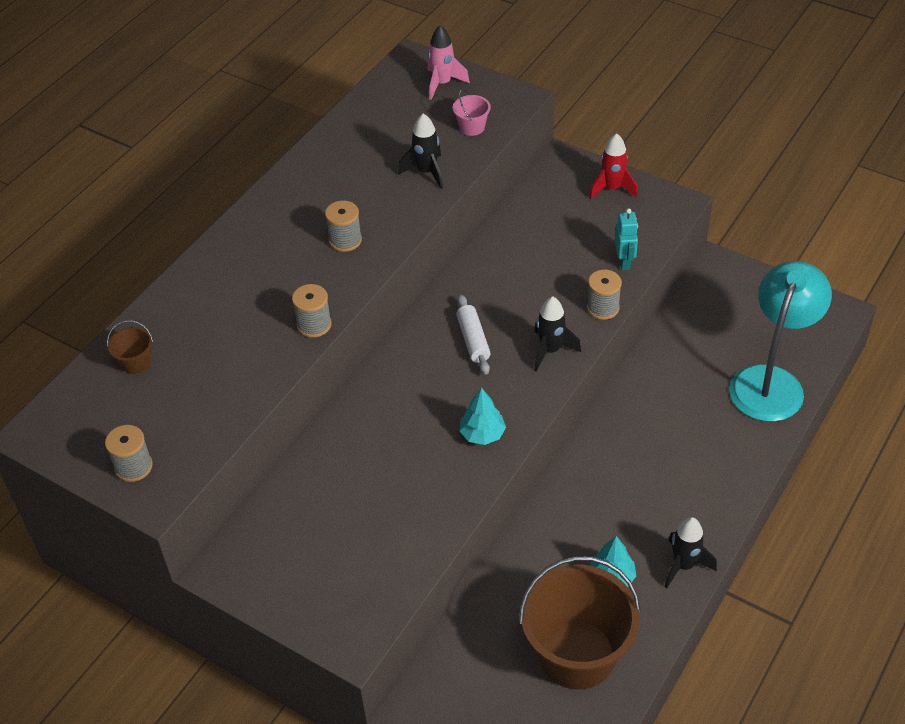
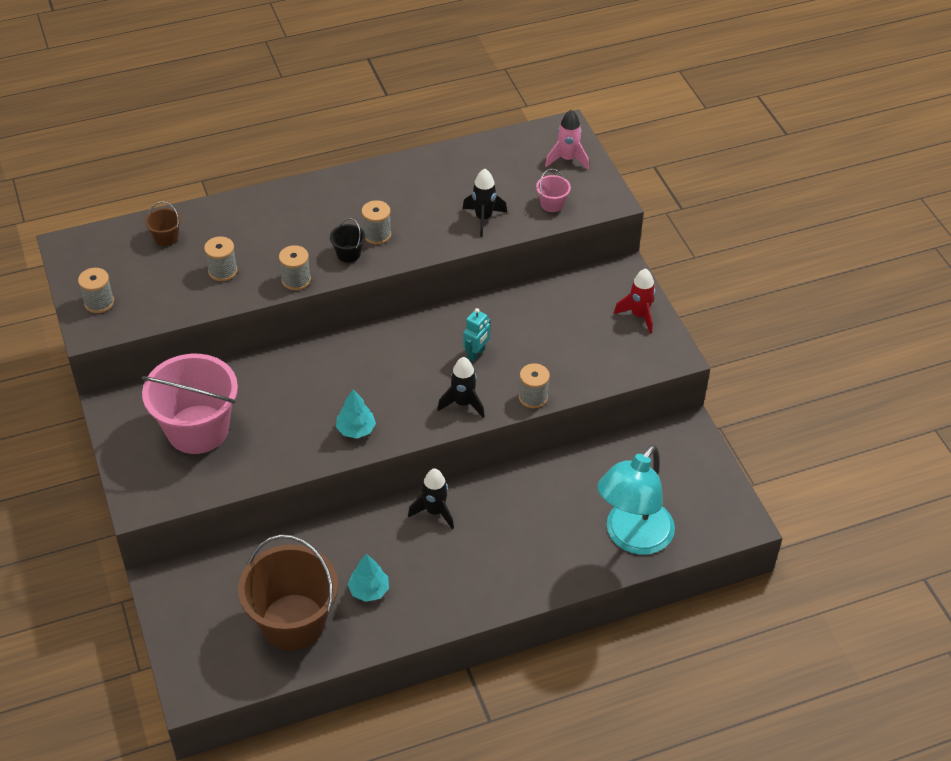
camera: 35 degrees right, 0 degrees up
white rolling pin [456,294,490,374] -> none
turquoise robot [615,208,638,270] -> turquoise robot moved to [463,308,491,362]
black rocket [664,517,717,588] -> black rocket moved to [408,468,454,529]
turquoise lamp [729,261,832,422] -> turquoise lamp turned 150 degrees clockwise [597,445,675,555]
none -> pink bucket [142,354,238,454]
none -> grey spool [204,236,238,281]
none -> black bucket [330,218,365,262]

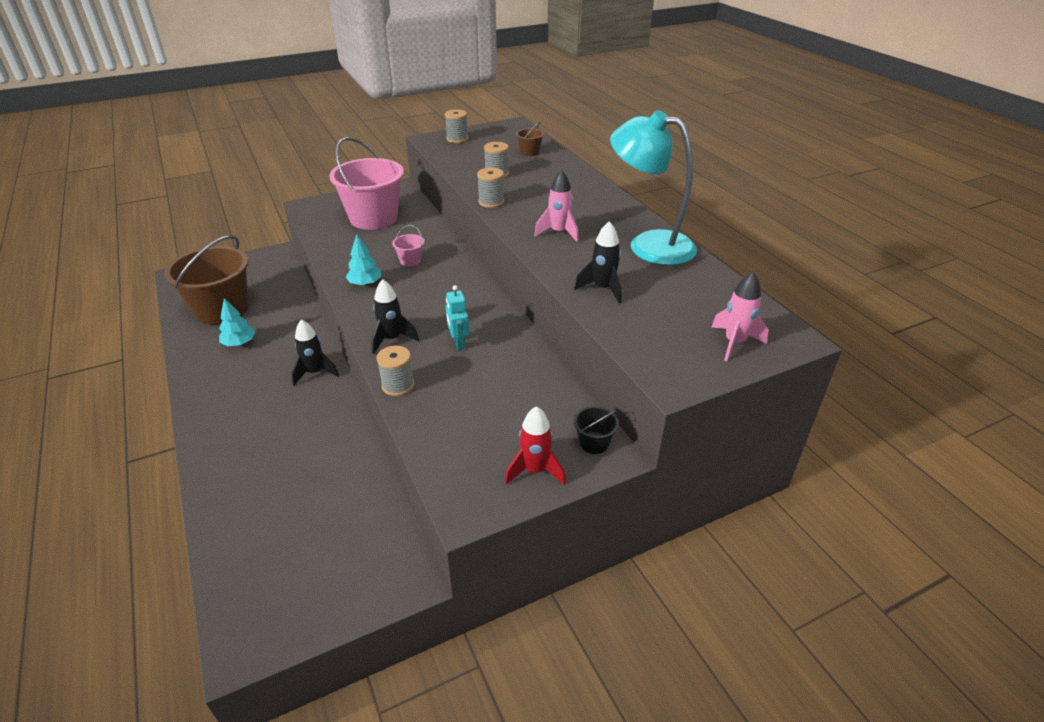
camera: 85 degrees right, 10 degrees down
black bucket [330,218,365,262] -> black bucket moved to [574,406,619,454]
grey spool [361,200,391,245] -> pink rocket [534,170,579,242]
turquoise robot [463,308,491,362] -> turquoise robot turned 45 degrees clockwise [446,285,469,351]
pink bucket [536,169,571,212] -> pink bucket moved to [392,225,424,267]
turquoise lamp [597,445,675,555] -> turquoise lamp moved to [610,110,697,265]

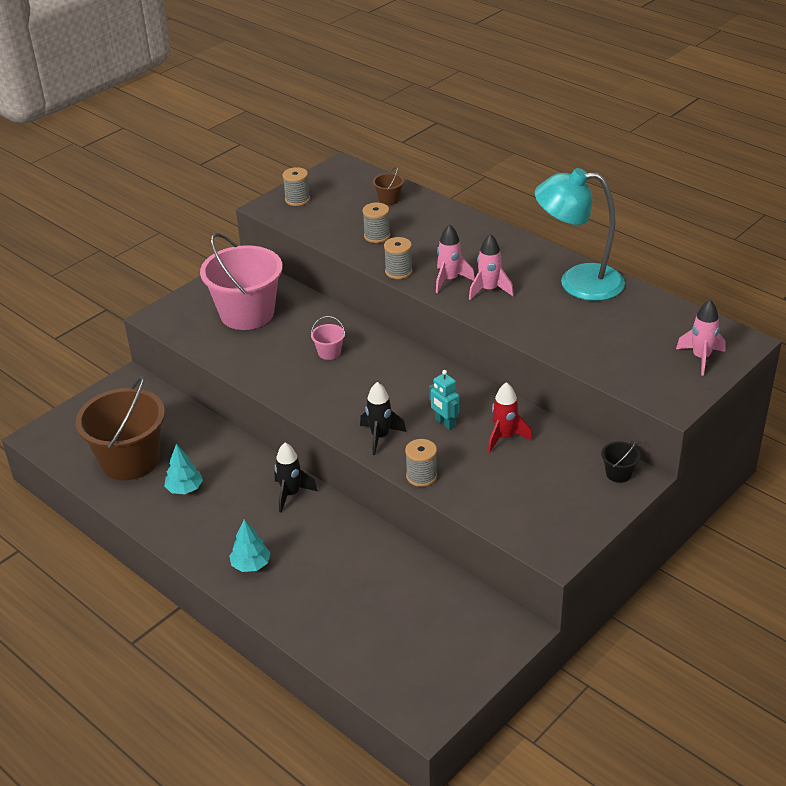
camera: 20 degrees left, 0 degrees up
turquoise tree [346,234,382,286] -> turquoise tree moved to [229,519,271,572]
red rocket [505,406,566,485] -> red rocket moved to [488,382,532,453]
black rocket [574,221,622,304] -> none
none -> pink rocket [436,224,475,293]

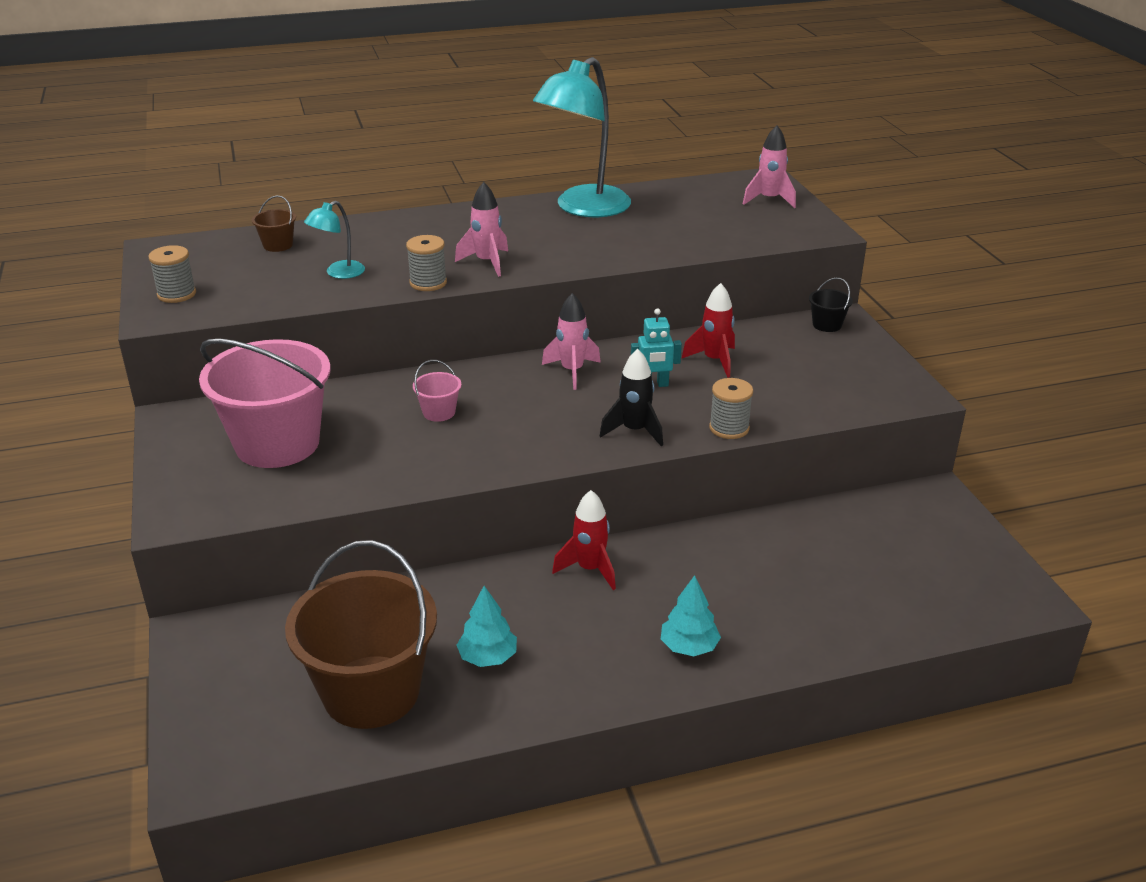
camera: 60 degrees left, 5 degrees down
black rocket [275,443,318,513] -> red rocket [552,490,616,590]
grey spool [363,203,390,243] -> turquoise lamp [304,201,365,279]
pink rocket [469,234,514,300] -> pink rocket moved to [542,293,601,390]

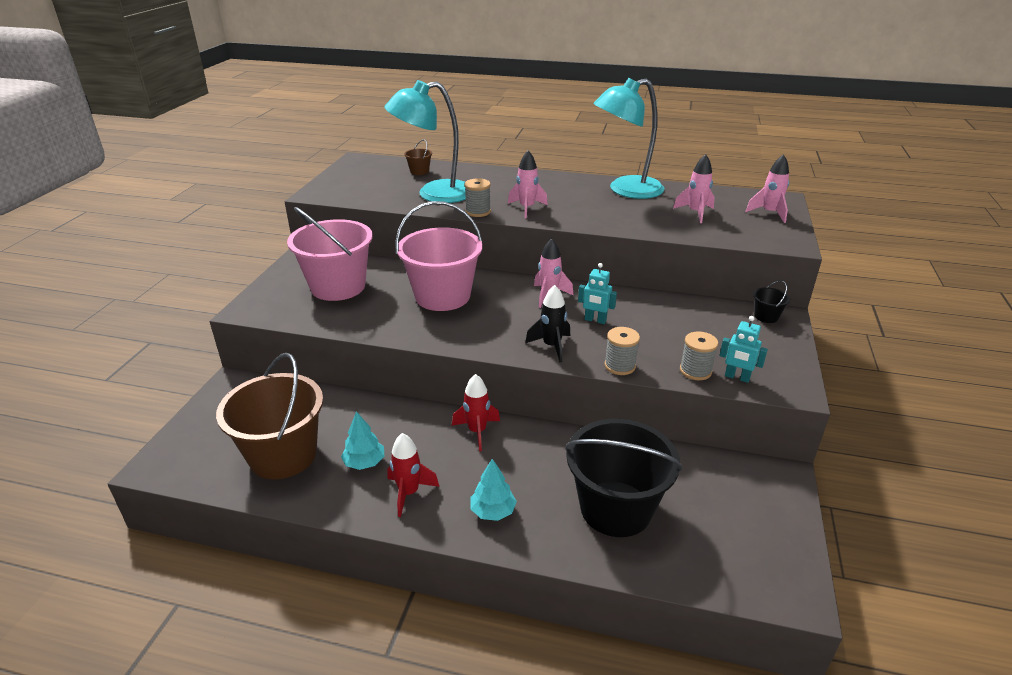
camera: 30 degrees right, 0 degrees up
grey spool [148,245,196,303] -> grey spool moved to [680,331,718,380]
turquoise lamp [304,201,365,279] -> turquoise lamp [384,80,466,203], size x2.17
pink bucket [413,360,461,422] -> pink bucket [395,201,483,311], size x2.47
red rocket [681,283,735,378] -> red rocket moved to [387,433,439,517]
none -> black bucket [565,419,682,537]
none -> pink rocket [673,154,715,223]
none -> turquoise robot [719,316,768,383]

